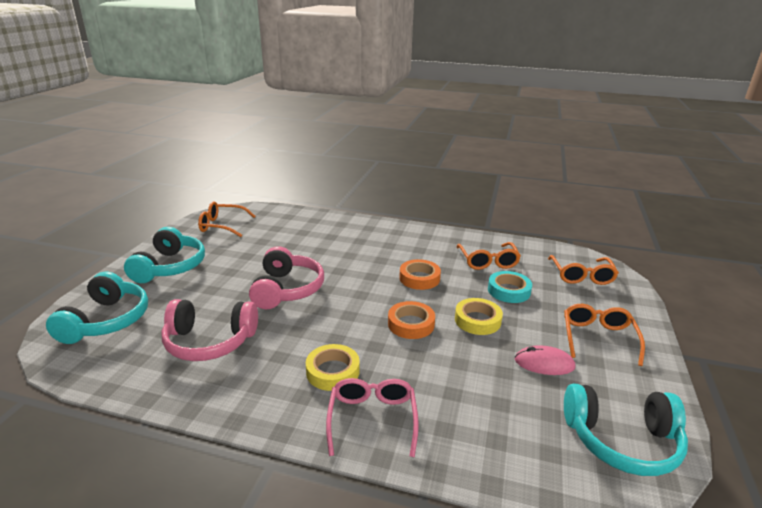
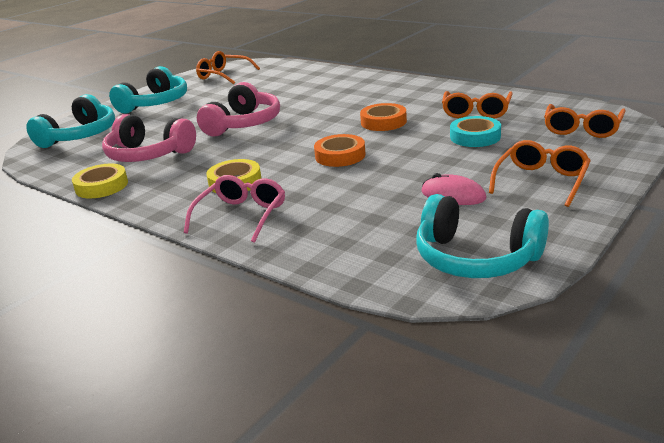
camera: 25 degrees right, 0 degrees up
yellow tape [455,298,503,335] -> yellow tape moved to [72,164,128,198]

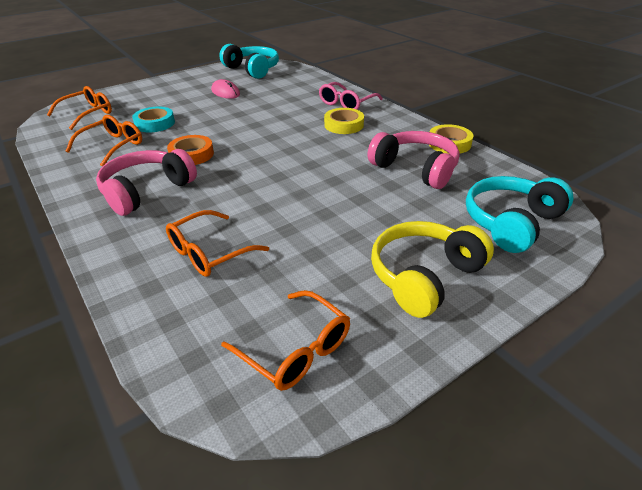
camera: 165 degrees left, 10 degrees up
turquoise headphones [109,66,187,113] -> yellow headphones [371,221,494,318]
pink headphones [197,82,280,136] -> pink headphones moved to [96,149,197,216]
orange tape [314,134,365,167] -> none
orange glasses [489,140,591,207] -> orange glasses moved to [166,210,269,277]

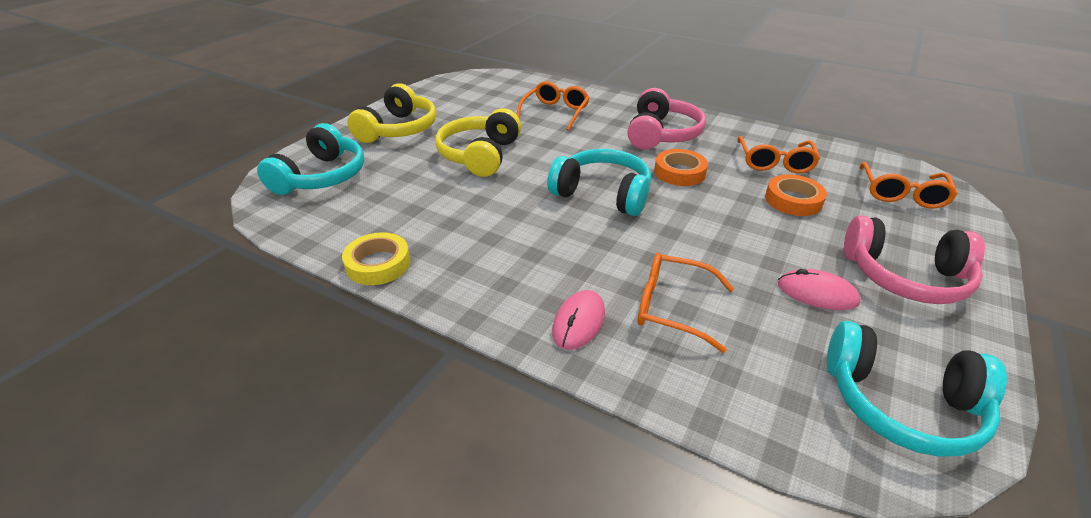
camera: 155 degrees right, 0 degrees up
turquoise tape [132,107,175,132] -> orange tape [765,174,827,216]
orange glasses [221,290,350,391] -> orange glasses moved to [638,253,734,353]
pink glasses [319,82,383,110] -> pink mouse [552,290,605,350]
yellow tape [324,108,364,134] -> none
pink headphones [367,131,460,189] -> pink headphones moved to [844,215,985,304]
none -> yellow headphones [435,108,521,177]
none -> turquoise headphones [547,149,651,216]

